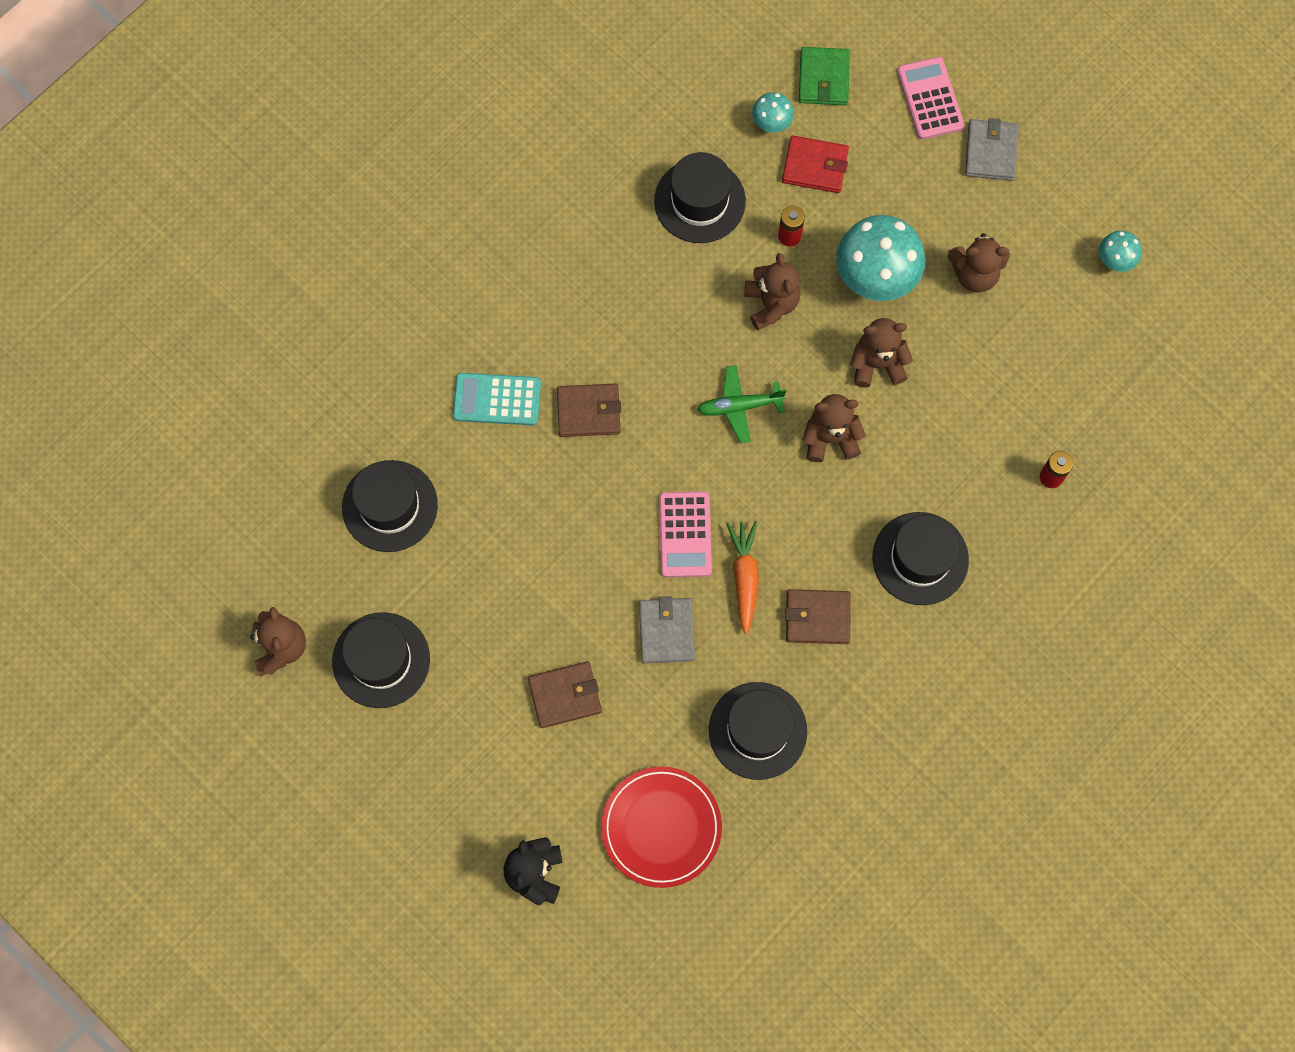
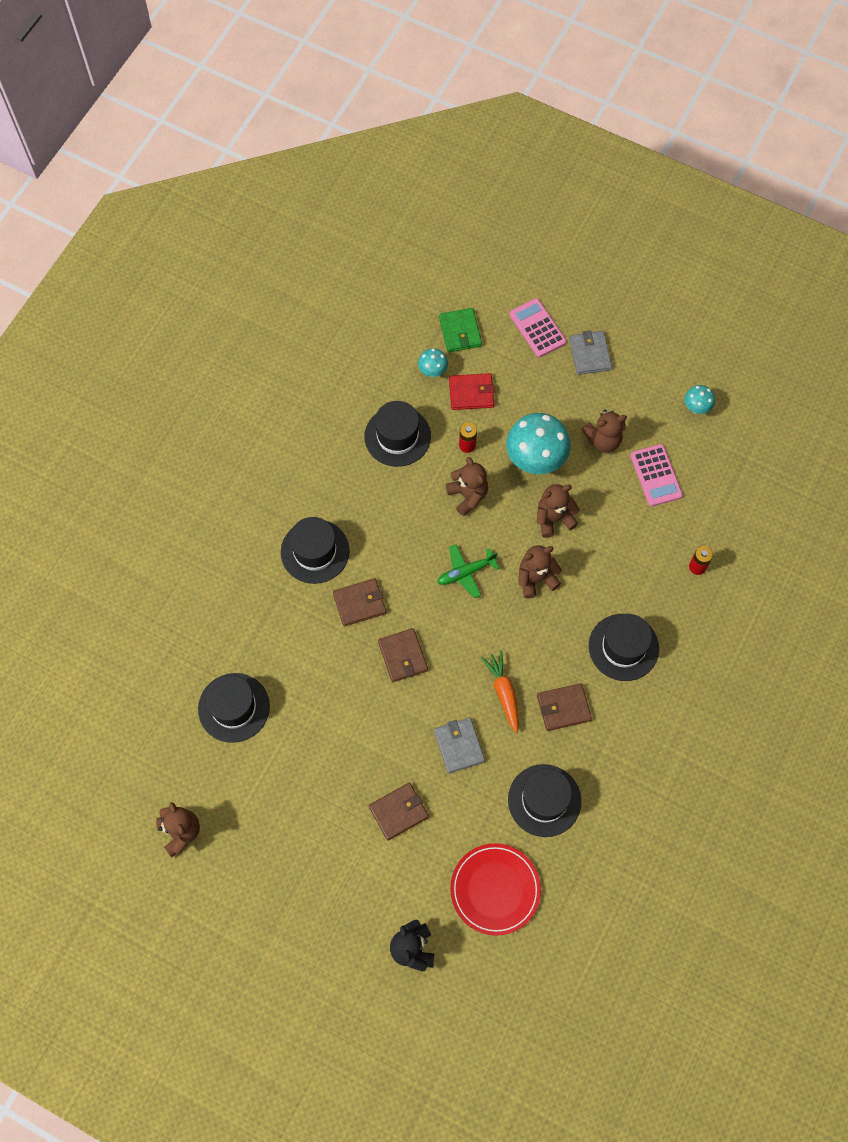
camera: 15 degrees left, 5 degrees down
black hat [332,612,430,708] -> black hat moved to [281,517,349,584]
turquoise calculator [453,373,541,425] -> none
pink calculator [659,491,712,577] -> pink calculator moved to [630,444,683,507]
none -> brown wallet [378,628,428,682]

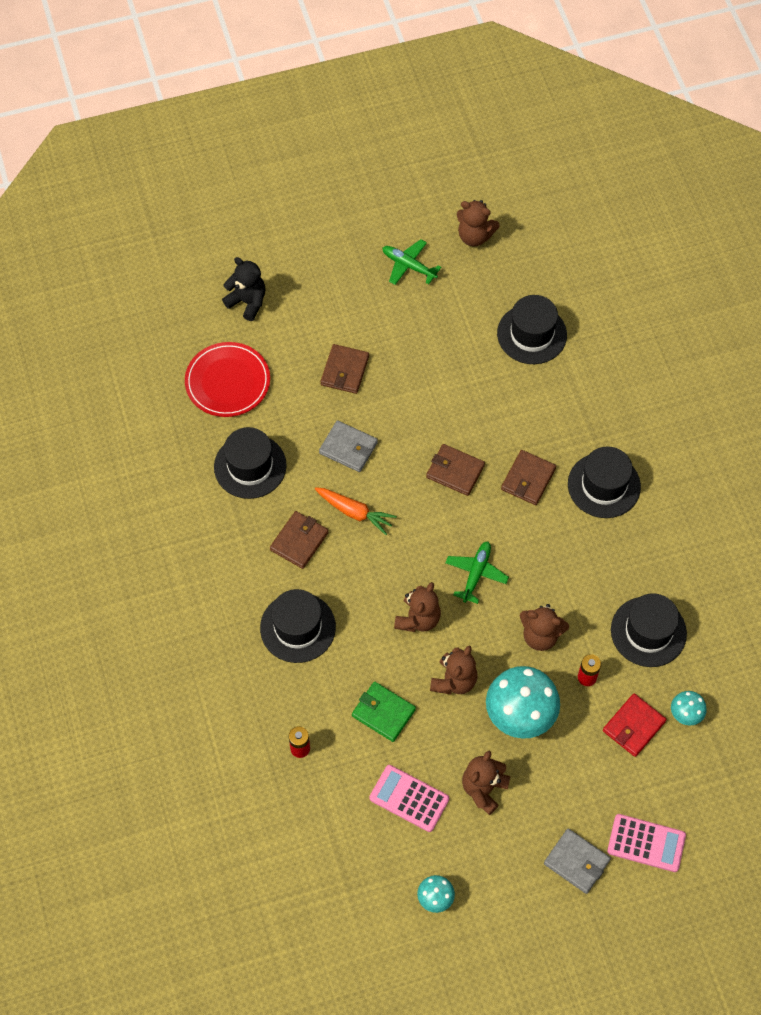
camera: 135 degrees right, 5 degrees down
green wallet [439,308,482,352] -> green wallet moved to [352,682,416,742]
none -> green plane [383,239,441,285]

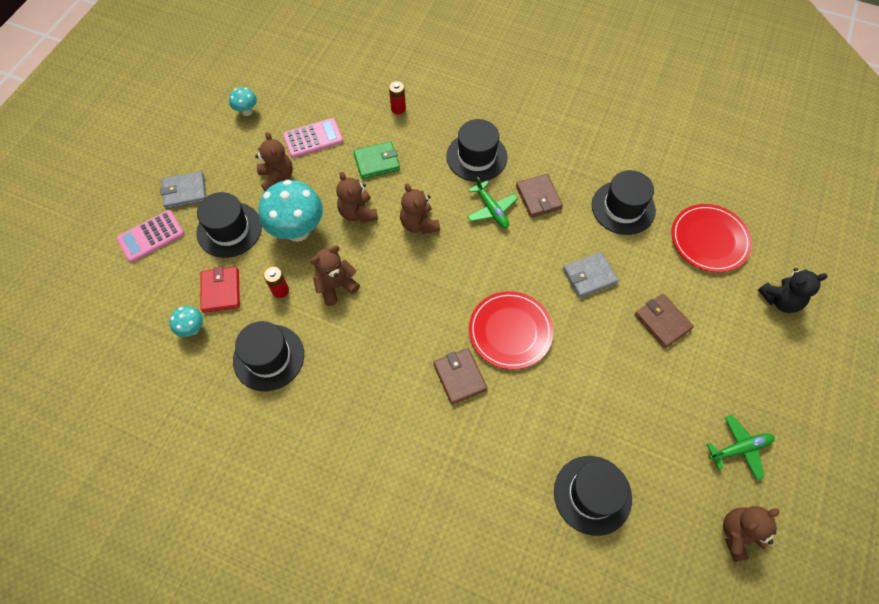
camera: 130 degrees right, 0 degrees up
orange carrot [315,487,397,535] -> none
brown wallet [426,444,485,496] -> red plate [469,291,553,369]
green plane [445,541,509,604] -> green plane moved to [467,176,518,228]
black hat [568,447,641,518] -> black hat moved to [196,192,262,258]

